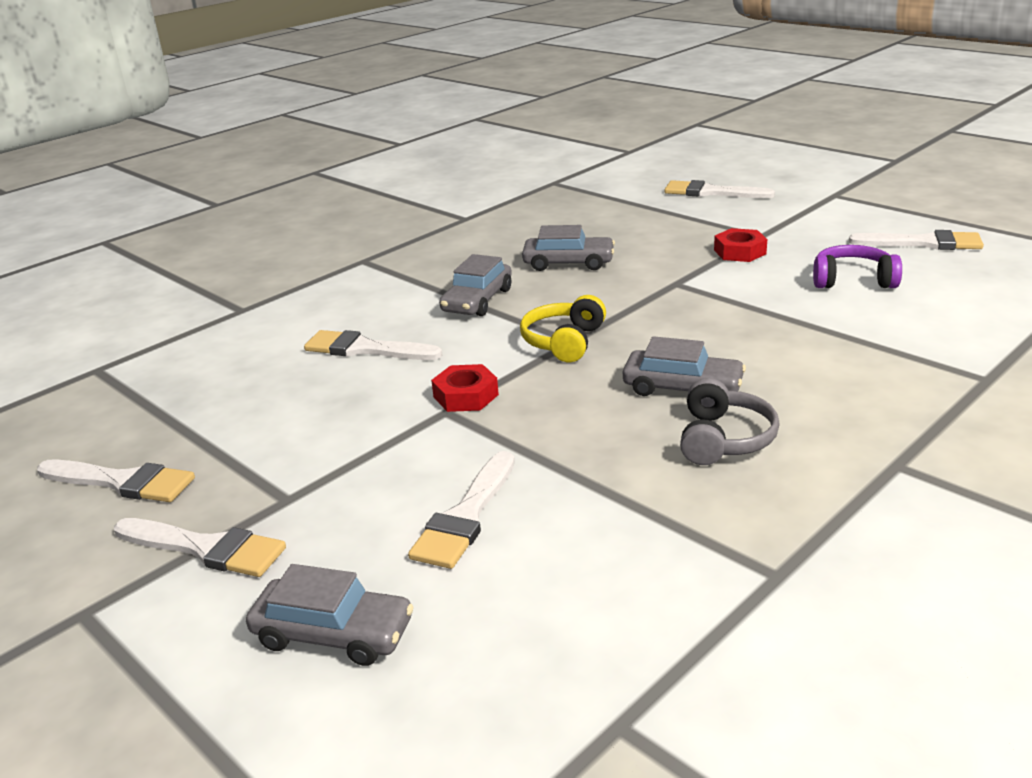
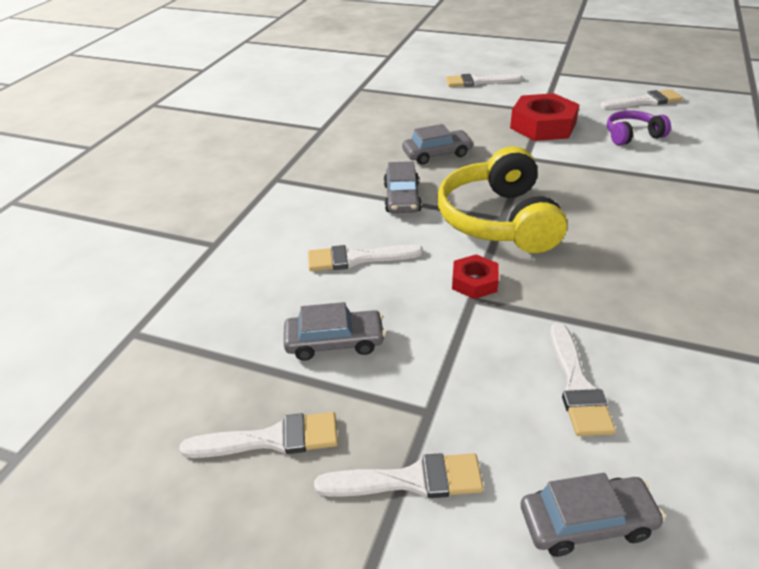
camera: 25 degrees left, 10 degrees up
yellow headphones [520,295,606,362] -> yellow headphones [437,146,567,253], size x1.90
grey car [623,336,746,396] -> grey car moved to [284,302,386,361]
grey headphones [680,378,780,465] -> none
red nut [714,228,767,262] -> red nut [510,93,580,141], size x1.84

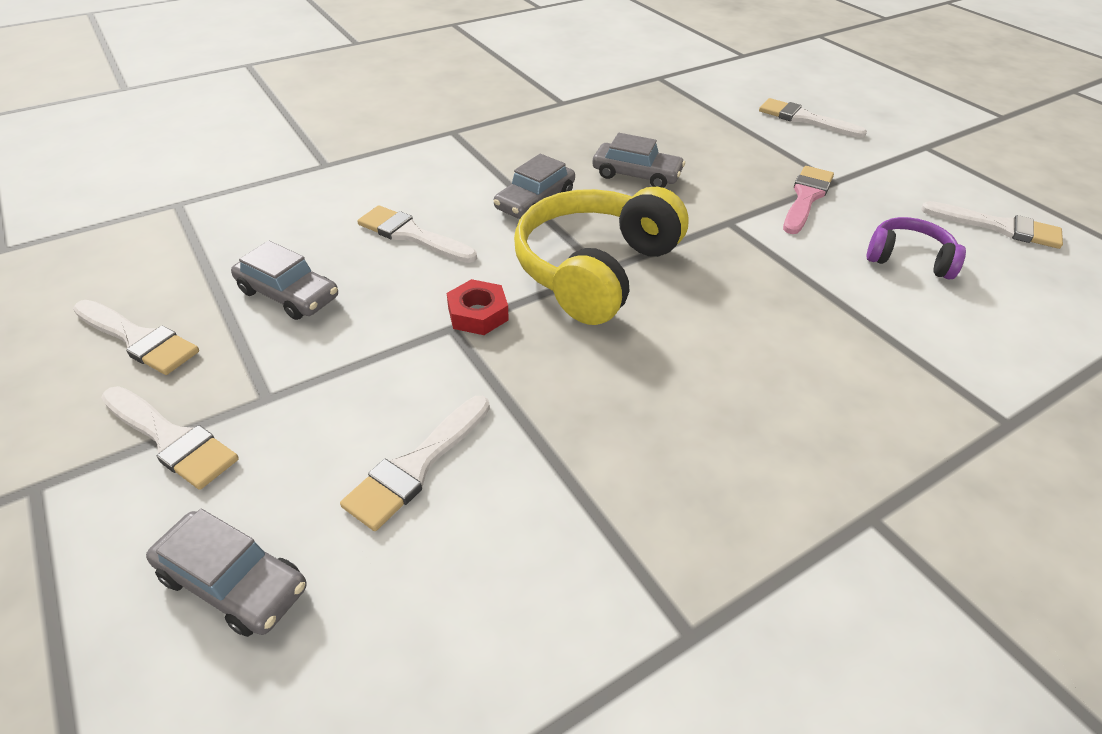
camera: 35 degrees right, 5 degrees up
red nut [510,93,580,141] -> pink brush [783,166,834,234]

